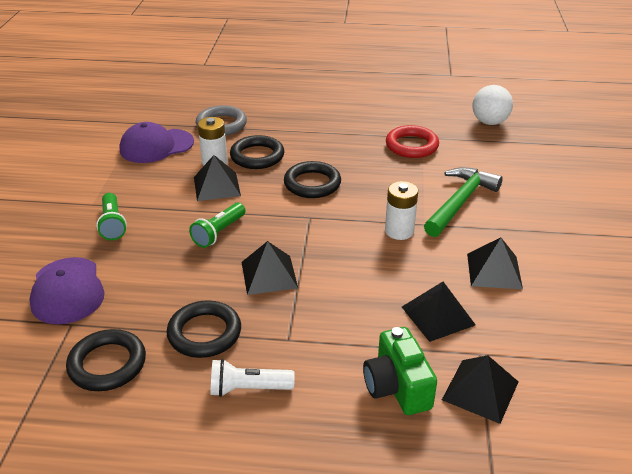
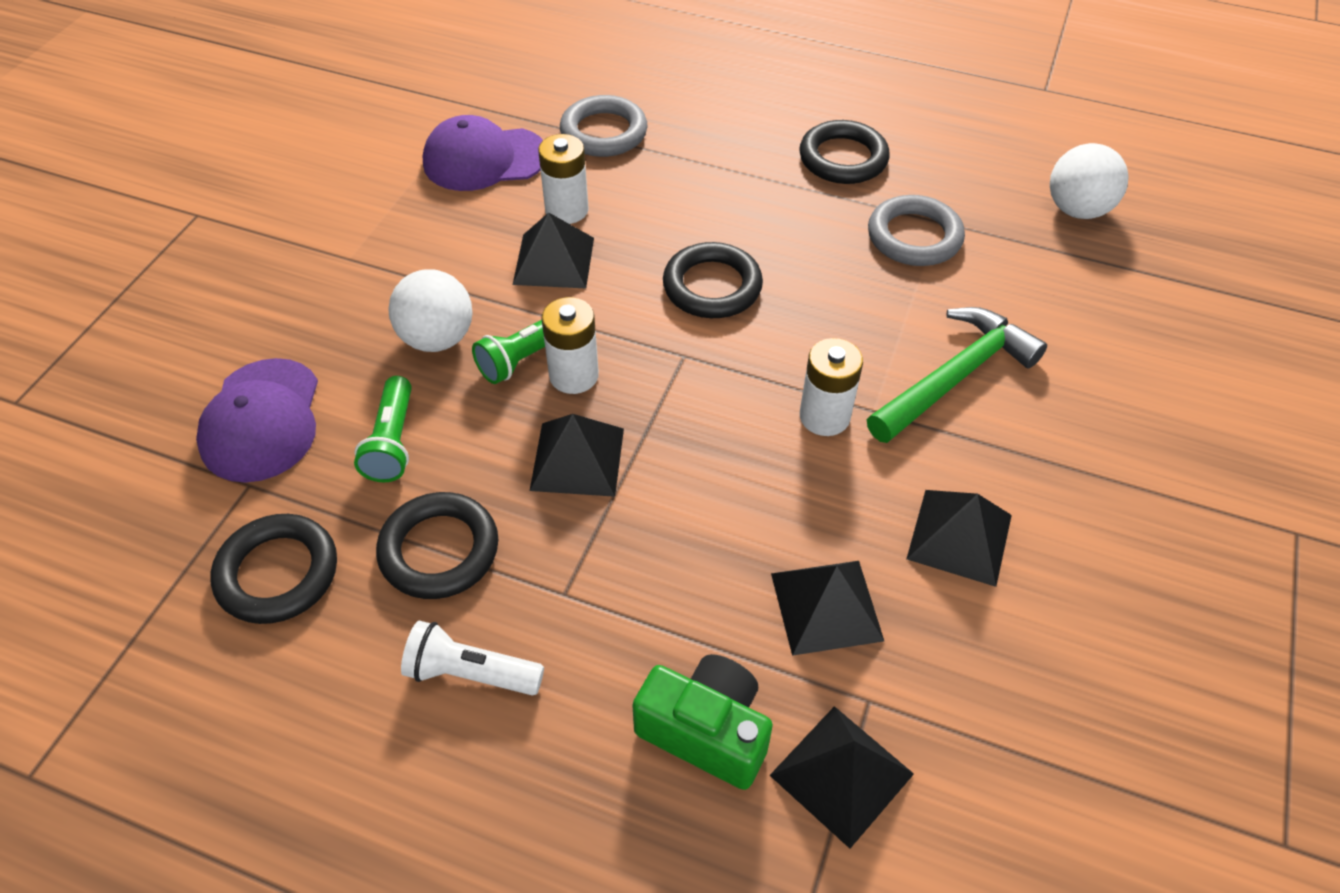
camera: 15 degrees right, 15 degrees up
green flashlight [96,193,127,240] -> green flashlight moved to [354,376,412,482]
black ring [230,135,285,169] -> black ring moved to [799,120,890,184]
green camera [363,327,437,415] -> green camera turned 120 degrees clockwise [632,654,773,790]
red ring [386,125,439,158] -> grey ring [868,195,965,266]
none -> white ball [388,269,473,352]
none -> white battery [542,297,599,394]

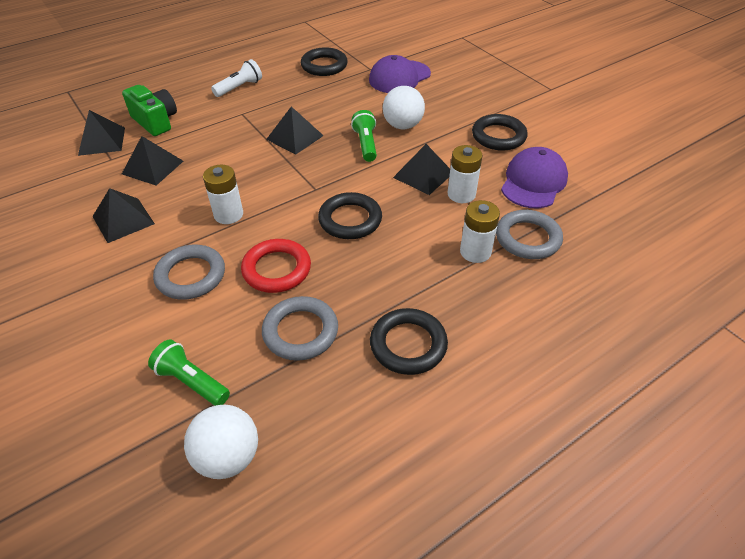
camera: 125 degrees right, 5 degrees down
purple cap [196,358,318,483] -> purple cap turned 75 degrees counterclockwise [369,55,431,93]
green flashlight [354,376,412,482] -> green flashlight moved to [148,339,230,406]
black ring [376,492,498,599] -> black ring moved to [472,114,528,151]
white battery [542,297,599,394] -> white battery moved to [460,200,500,263]
green camera [632,654,773,790] -> green camera turned 105 degrees counterclockwise [122,85,177,136]
green hammer [867,307,1047,443] -> grey ring [153,245,225,300]
none -> red ring [241,239,311,293]

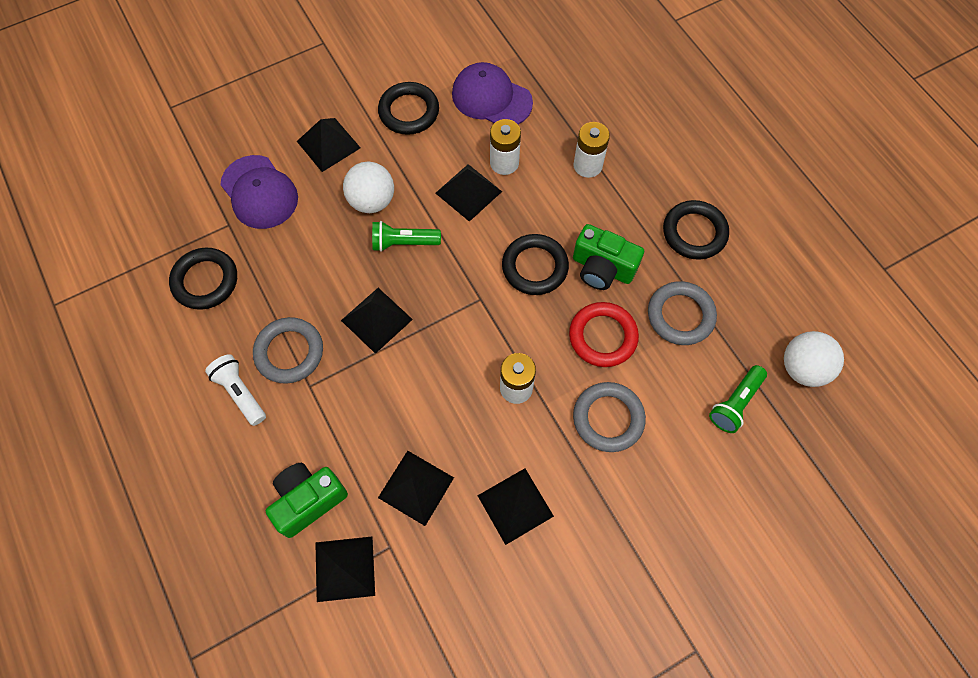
camera: 85 degrees left, 20 degrees up
grey ring [496,210,563,259] -> grey ring moved to [253,317,323,384]
none -> black pyramid [297,118,360,172]
none -> green camera [573,224,644,290]

